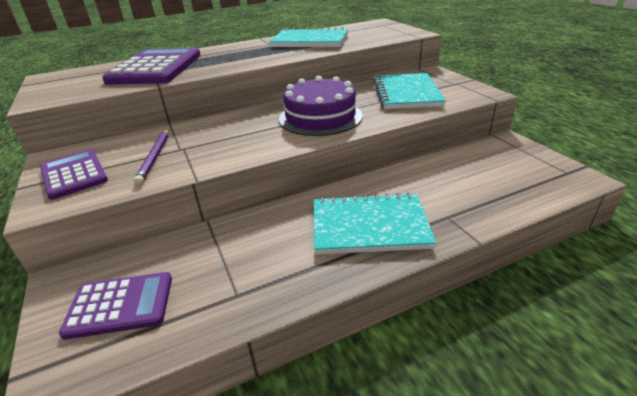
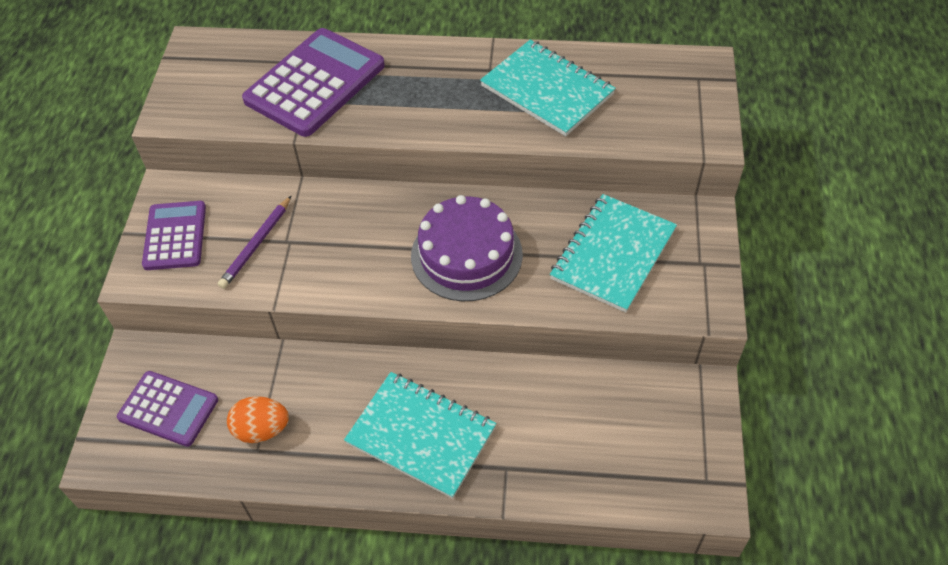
camera: 30 degrees right, 20 degrees up
none -> orange egg [227,396,289,443]

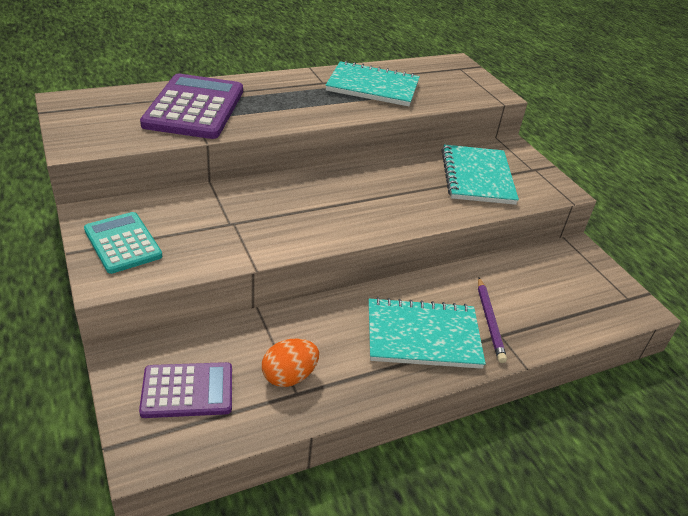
camera: 35 degrees left, 15 degrees down
purple calculator [142,201,206,270] -> turquoise calculator [84,212,162,274]
purple pencil [218,196,291,289] -> purple pencil moved to [478,278,507,363]
purple cake [411,195,523,301] -> none

